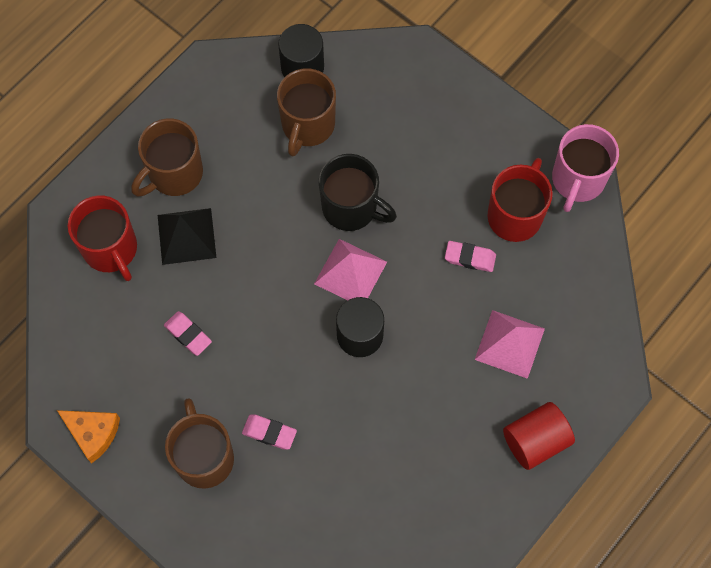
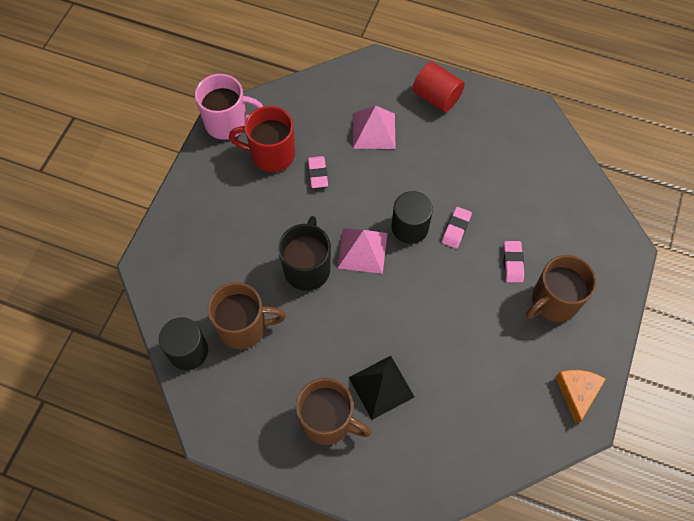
camera: 110 degrees left, 5 degrees down
red mug [68,195,137,281] -> none
pink eraser [164,311,212,356] -> pink eraser moved to [442,207,472,249]

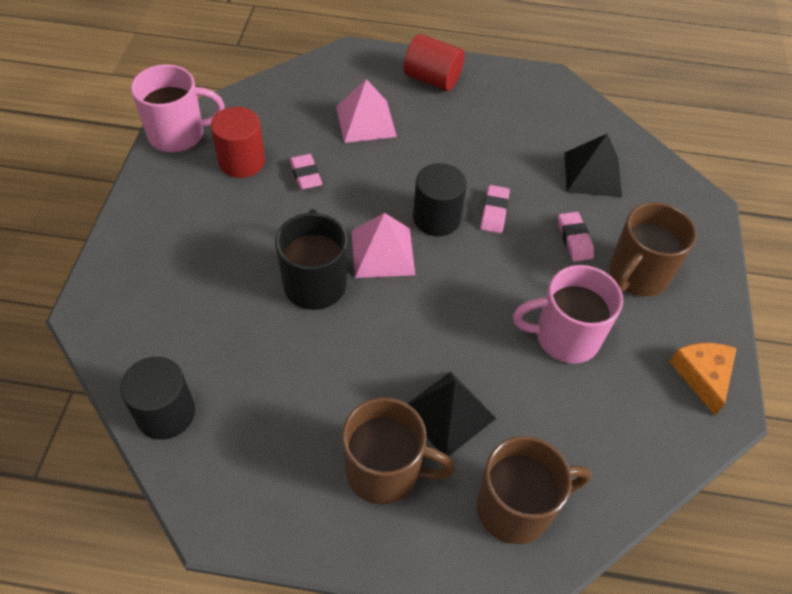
camera: 15 degrees left, 10 degrees down
brown mug [207,282,286,349] -> brown mug moved to [477,436,591,544]
red mug [229,106,295,172] -> red cylinder [211,107,265,178]
none -> pink mug [513,265,623,364]
none -> black pyramid [565,134,622,197]

